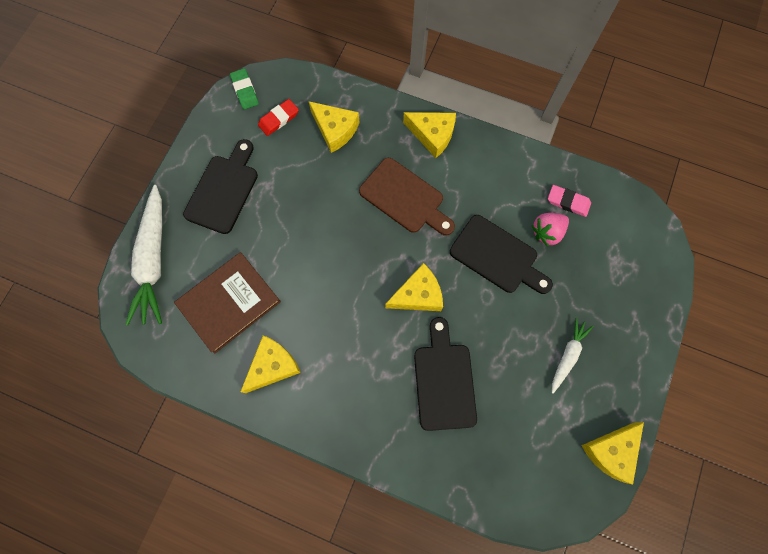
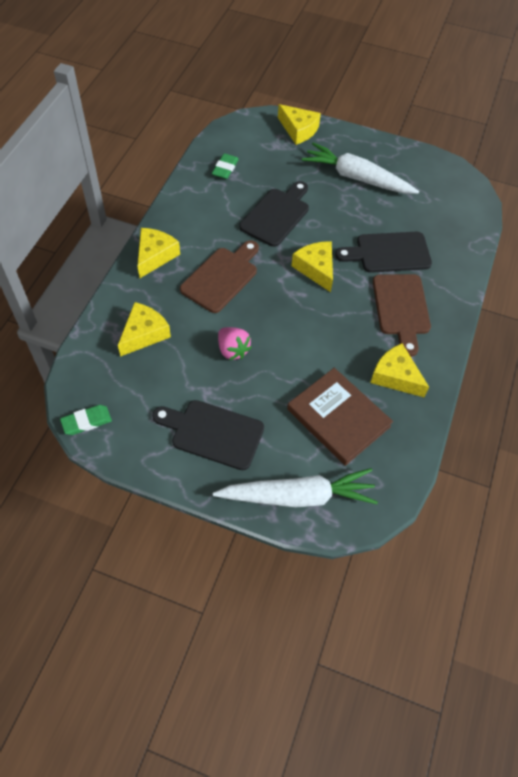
camera: 95 degrees left, 15 degrees down
red eraser [258,99,299,136] -> none
pink strawberry [532,213,569,247] -> pink strawberry moved to [218,327,252,360]
pink eraser [548,185,591,217] -> green eraser [212,153,239,179]
white carrot [552,318,593,393] -> white carrot [302,143,419,194], size x1.88
yellow cheese [581,422,644,485] -> yellow cheese moved to [278,104,321,145]
none -> brown cutting board [373,274,431,357]

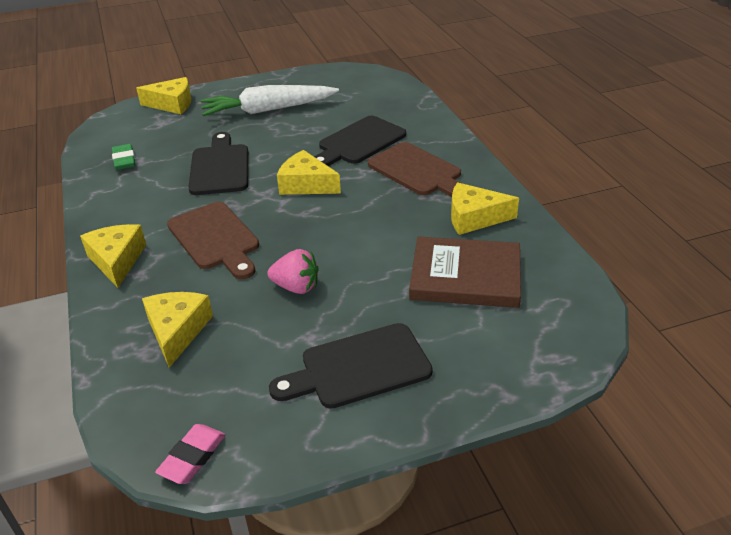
camera: 35 degrees left, 20 degrees down
green eraser [60,405,112,435] -> pink eraser [155,424,226,484]
brown cutting board [180,240,259,313] -> brown cutting board turned 150 degrees clockwise [167,202,259,279]
white carrot [213,468,378,508] -> none

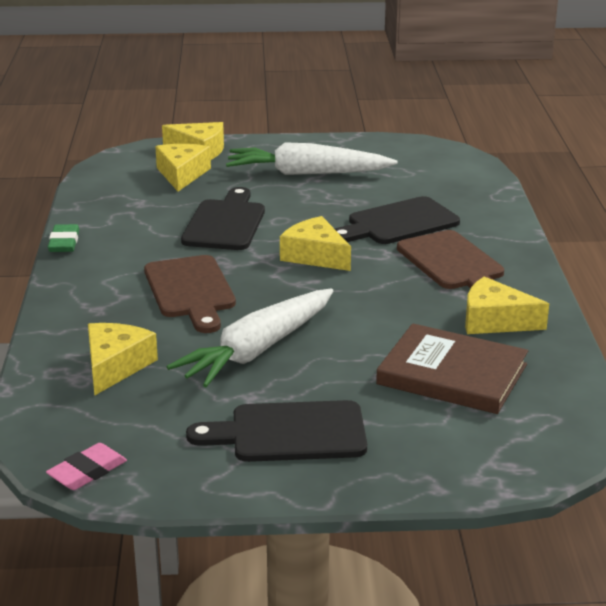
camera: 15 degrees right, 10 degrees down
yellow cheese [80,224,146,288] -> yellow cheese moved to [155,144,211,191]
green eraser [112,144,136,170] -> green eraser moved to [48,224,79,252]
pink strawberry [267,249,319,294] -> white carrot [167,288,333,387]

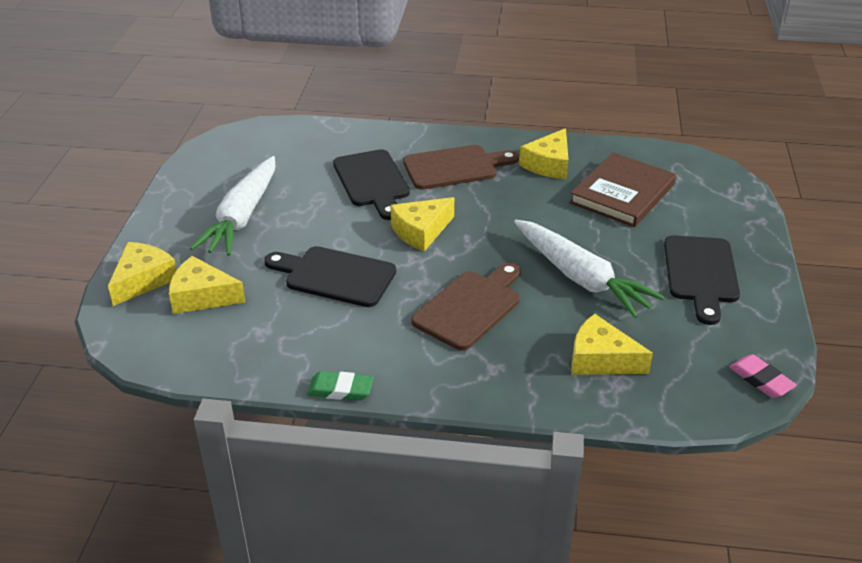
camera: 80 degrees left, 10 degrees up
brown cutting board [144,255,236,333] -> brown cutting board turned 45 degrees counterclockwise [411,263,521,350]

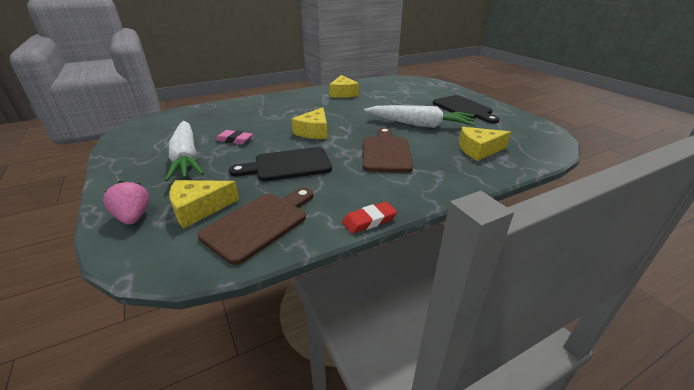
camera: 35 degrees left, 5 degrees down
yellow cheese [108,242,177,306] -> pink strawberry [103,181,149,225]
green eraser [307,371,373,401] -> red eraser [342,202,397,234]
black cutting board [333,149,410,220] -> none
brown cutting board [403,145,519,190] -> brown cutting board moved to [198,188,313,265]
brown book [570,153,676,227] -> none
pink eraser [729,354,797,398] -> pink eraser moved to [215,130,253,145]

